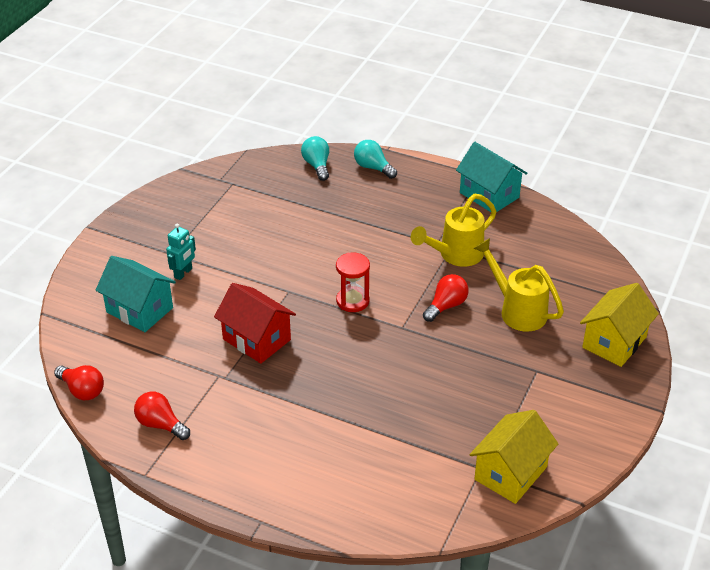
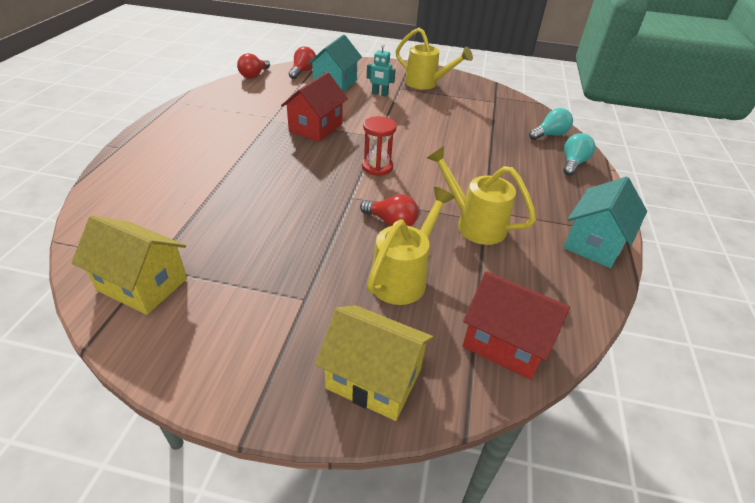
camera: 75 degrees right, 0 degrees up
red light bulb [134,392,190,440] -> red light bulb moved to [289,47,316,79]
none -> yellow watering can [396,28,473,90]
none -> red house [463,271,570,380]

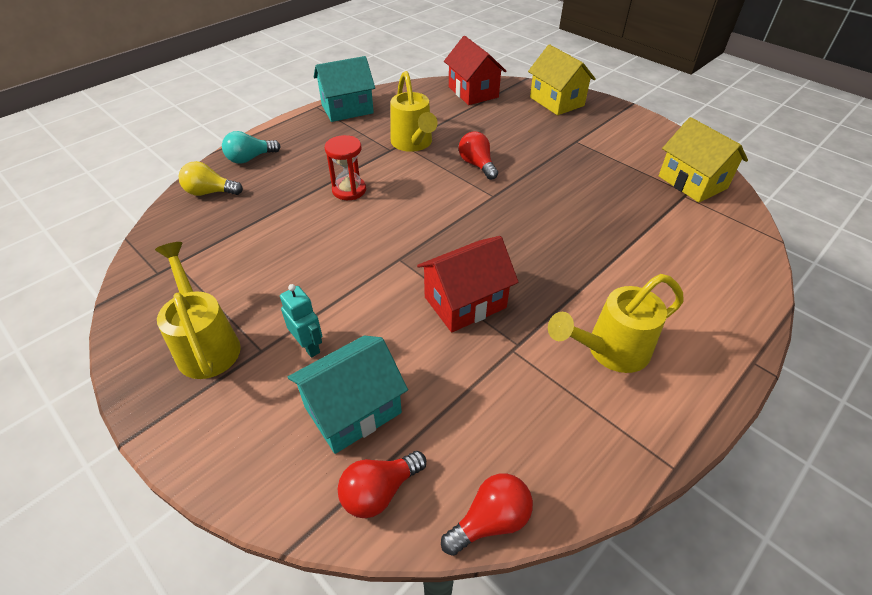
camera: 145 degrees left, 5 degrees up
red hourglass [362,116,397,176] -> red hourglass moved to [325,135,366,200]
yellow watering can [367,187,455,305] -> yellow watering can moved to [548,274,684,373]
turquoise light bulb [529,108,573,140] -> yellow light bulb [179,161,243,196]

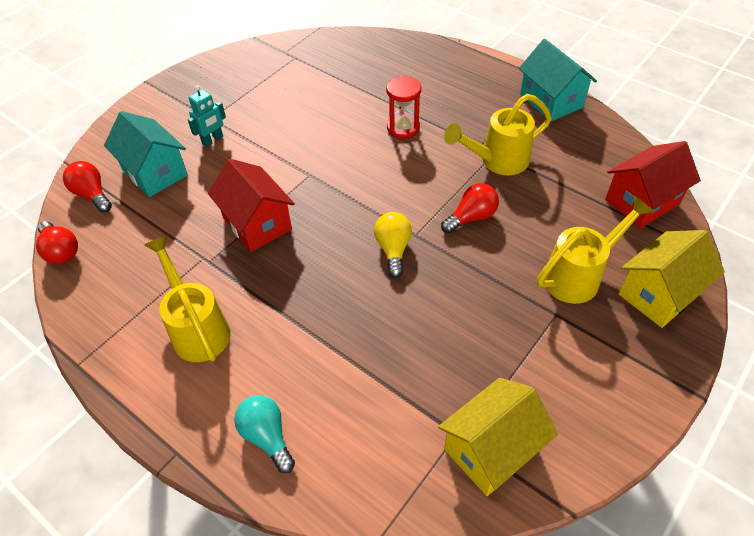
camera: 85 degrees right, 5 degrees up
yellow watering can [155,242,241,379] -> yellow watering can moved to [537,196,654,304]
yellow light bulb [179,161,243,196] -> yellow light bulb moved to [374,212,412,278]
turquoise light bulb [222,131,281,163] -> turquoise light bulb moved to [234,395,295,473]

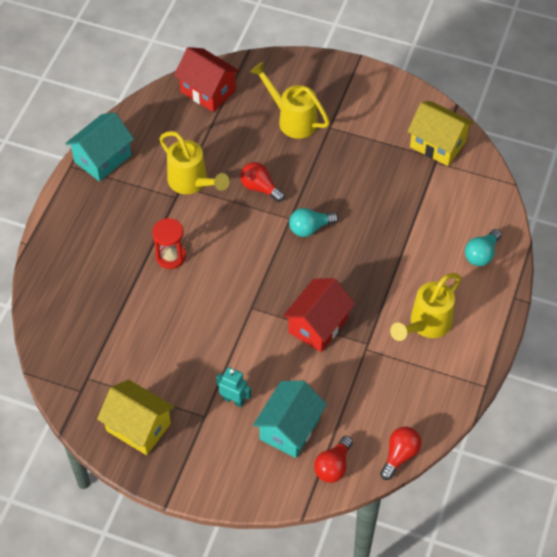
camera: 110 degrees left, 5 degrees up
yellow light bulb [374,212,412,278] -> turquoise light bulb [289,208,339,237]
yellow house [618,230,725,328] -> yellow house moved to [97,380,174,455]

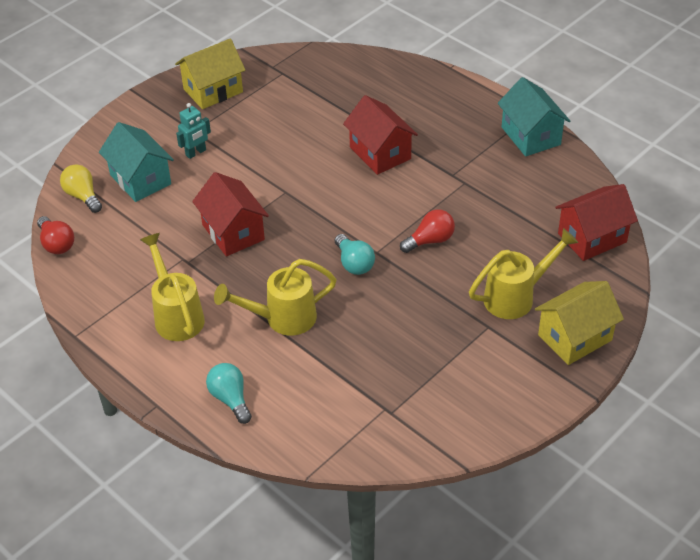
camera: 115 degrees right, 10 degrees down
red hourglass [152,218,186,269] -> red house [343,95,418,175]
yellow watering can [159,131,230,194] -> yellow watering can moved to [214,259,337,336]
turquoise light bulb [289,208,339,237] -> turquoise light bulb turned 150 degrees clockwise [335,234,375,275]
red light bulb [314,436,353,483] -> yellow light bulb [60,164,102,213]
yellow house [407,101,474,166] -> yellow house moved to [535,281,624,365]

